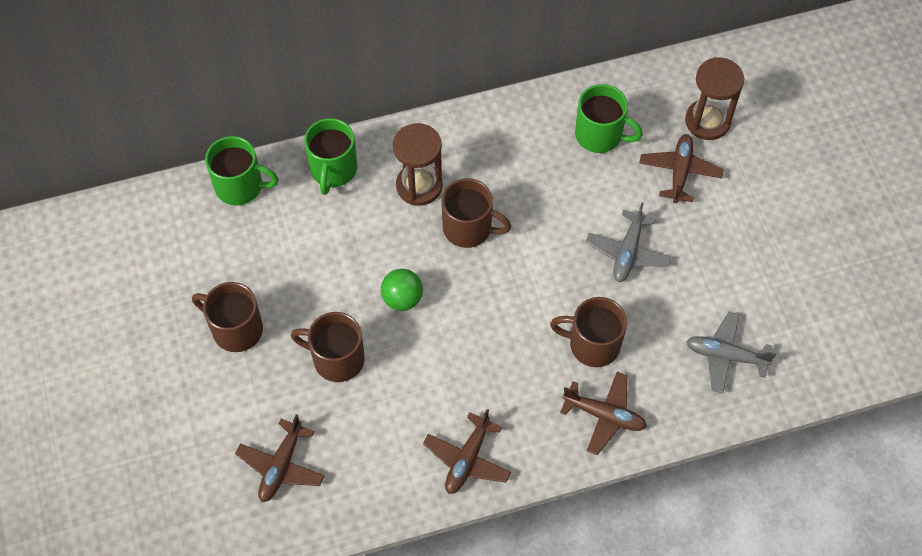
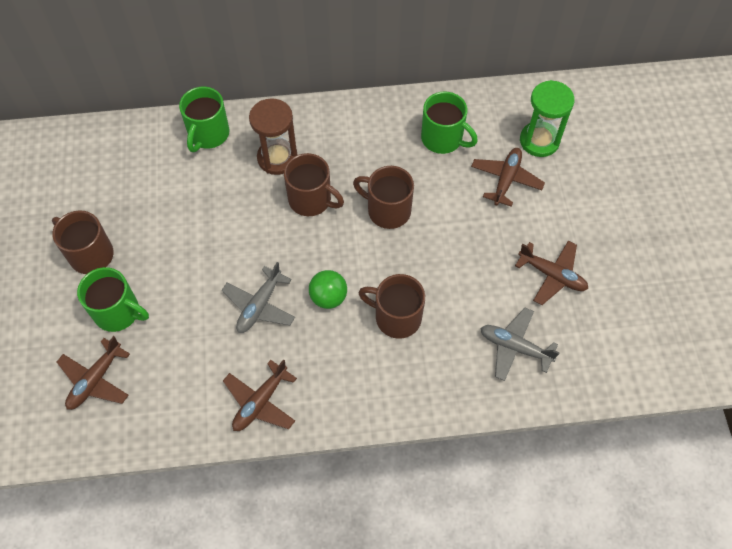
camera: 10 degrees right, 0 degrees up
green mug [205,136,279,205] -> green mug moved to [77,267,149,332]
brown mug [291,312,365,382] -> brown mug moved to [353,166,414,229]
green ball [381,269,423,311] -> green ball moved to [309,270,347,309]
brown plane [560,372,647,455] -> brown plane moved to [515,241,588,305]
grey plane [586,202,672,282] -> grey plane moved to [222,262,295,333]
brown hourglass [685,57,744,140] -> green hourglass [520,80,575,157]

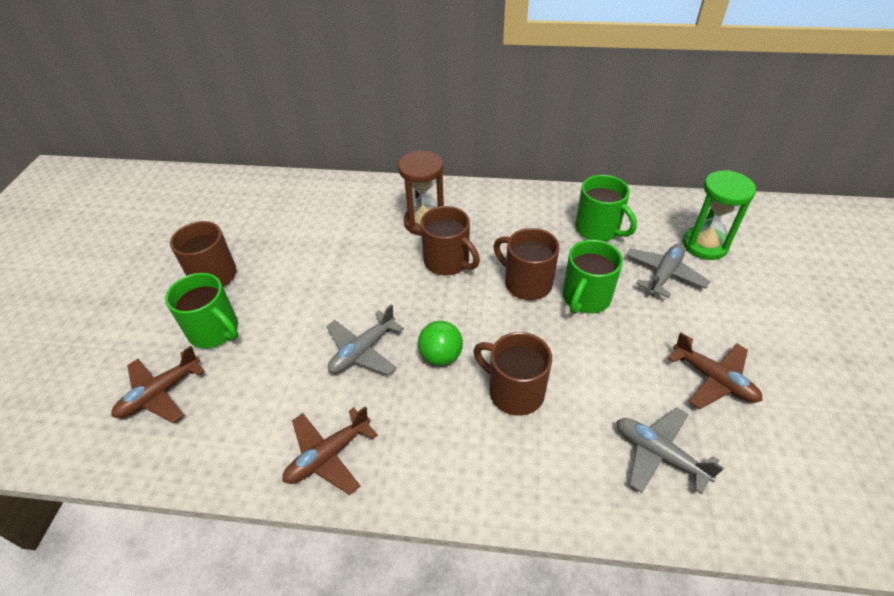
camera: 15 degrees right, 15 degrees down
green mug [179,87,230,152] -> green mug moved to [563,240,623,314]
brown plane [471,148,545,207] -> grey plane [626,244,710,298]

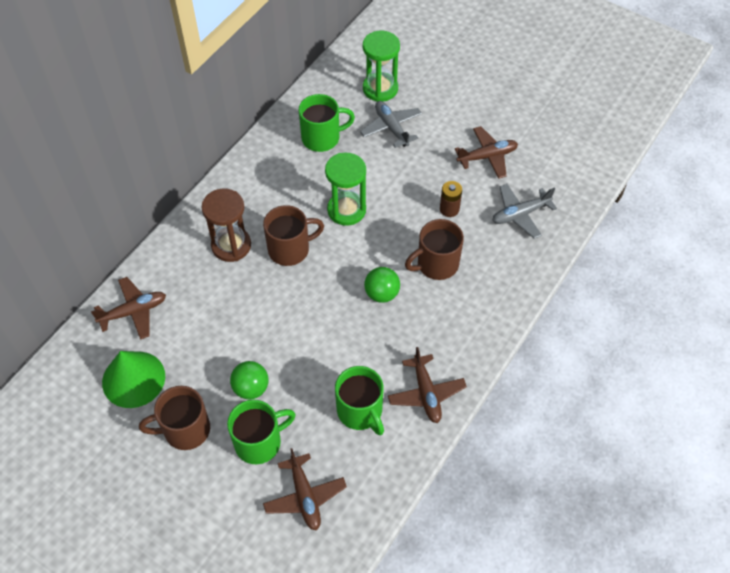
camera: 65 degrees left, 10 degrees up
grey plane [326,304,404,376] -> none
brown mug [494,228,559,300] -> green hourglass [325,153,366,226]
green mug [563,240,623,314] -> green mug moved to [335,366,384,435]
none -> brown plane [91,277,166,340]
none -> green cone [102,351,165,408]
none -> green ball [230,361,269,399]
none -> brown battery [440,181,462,217]

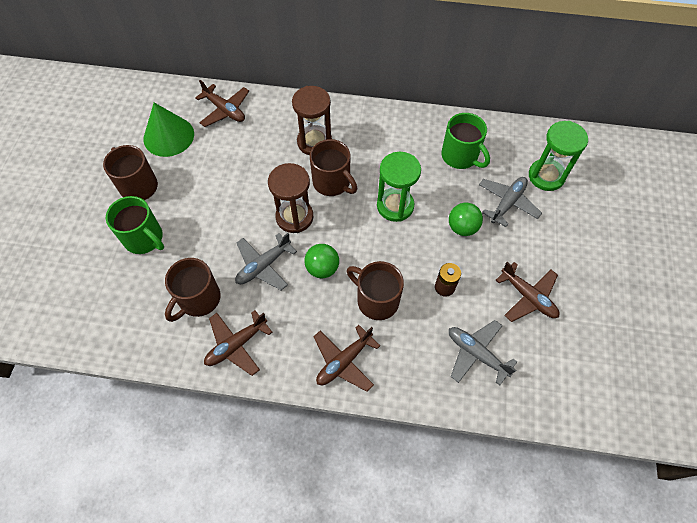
camera: 65 degrees right, 5 degrees up
green ball [230,361,269,399] -> green ball moved to [449,203,483,236]
brown plane [263,448,347,531] -> brown plane moved to [313,325,380,392]
green mug [335,366,384,435] -> brown mug [165,258,221,322]
none -> grey plane [235,233,297,290]
none -> brown hourglass [268,163,313,233]

